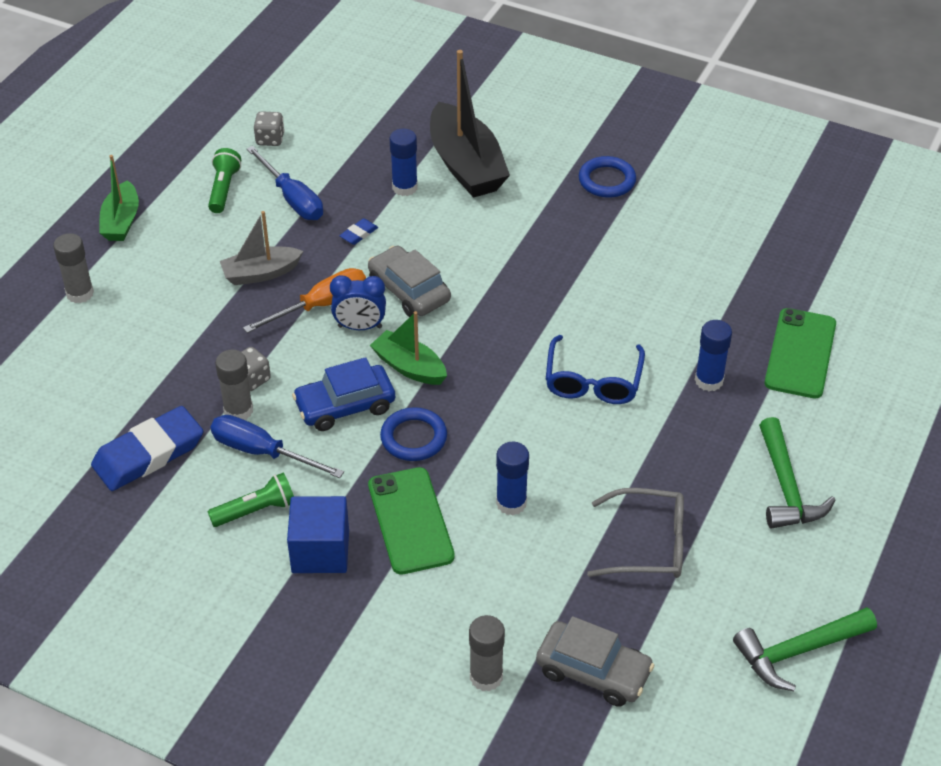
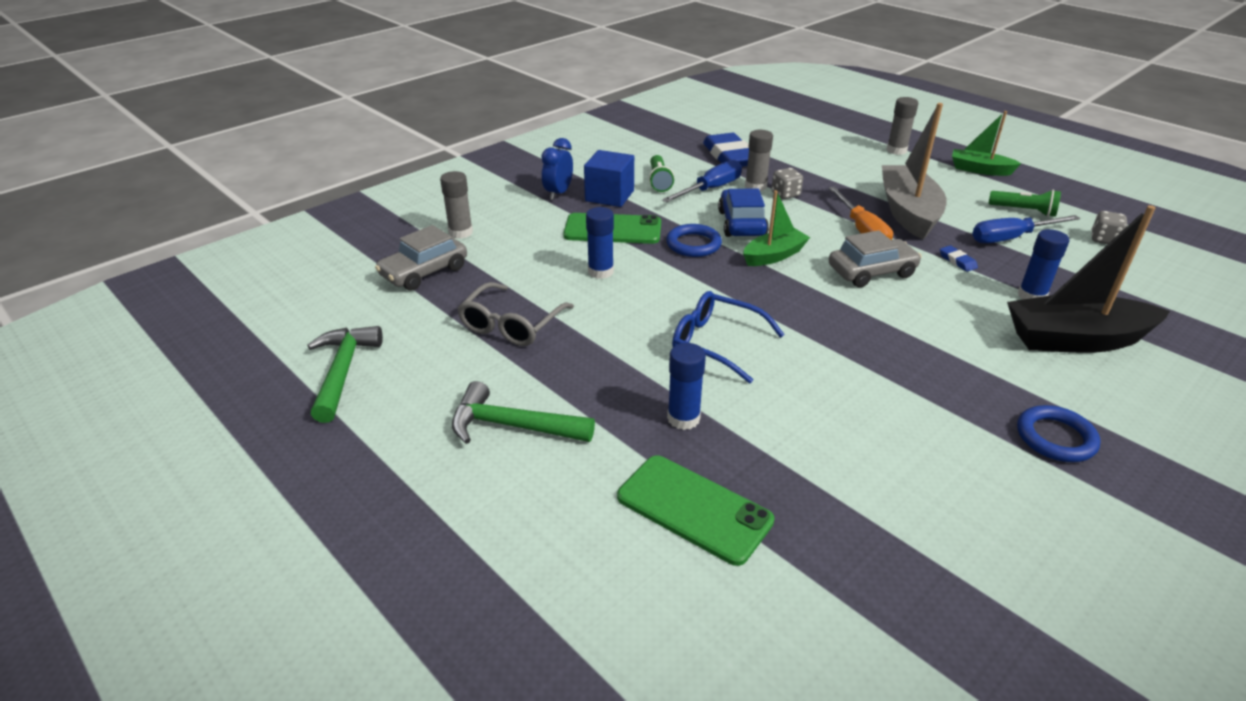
camera: 110 degrees right, 10 degrees down
grey boat [220,211,303,285] -> grey boat [882,103,947,240], size x1.72
blue clock [330,275,386,330] -> blue clock moved to [541,138,573,200]

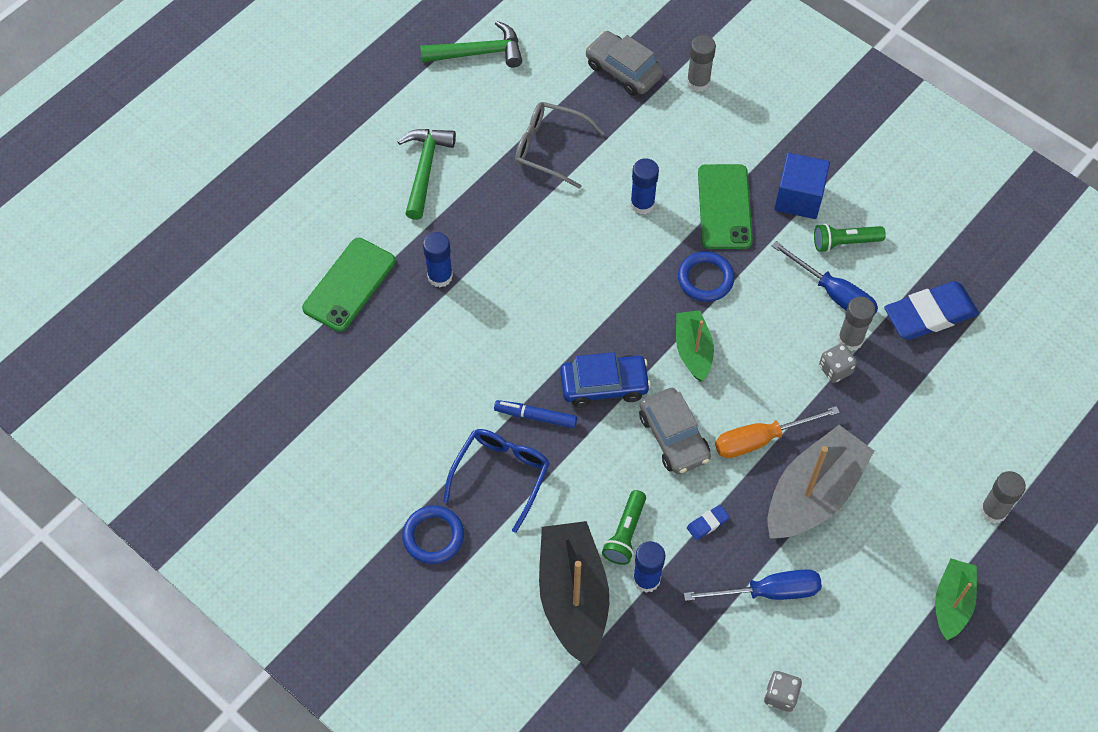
camera: 85 degrees right, 25 degrees up
blue clock [541,138,573,200] -> none
blue glasses [672,291,785,384] -> blue glasses moved to [443,429,550,533]
blue car [718,188,769,237] -> blue car moved to [560,352,651,407]
green boat [743,190,810,266] -> green boat turned 150 degrees counterclockwise [676,310,714,382]
grey boat [882,103,947,240] -> grey boat turned 45 degrees counterclockwise [767,425,874,539]
blue screwdriver [972,215,1080,243] -> blue screwdriver turned 105 degrees clockwise [684,569,822,601]
green flashlight [988,190,1061,217] -> green flashlight moved to [602,490,646,565]
none -> blue marker [494,400,577,428]

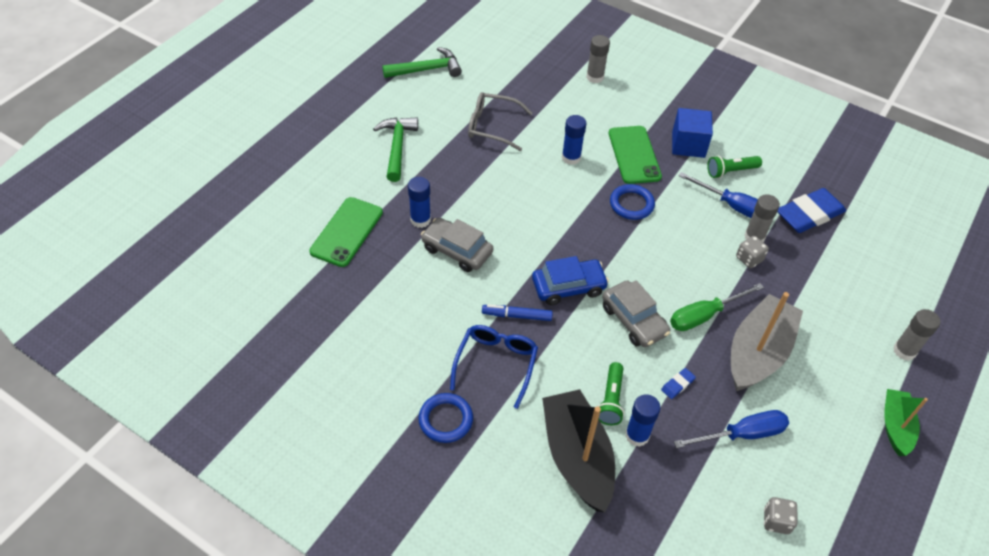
camera: 10 degrees left, 10 degrees down
grey car [585,31,664,96] -> grey car moved to [421,217,493,272]
green boat [676,310,714,382] -> none
orange screwdriver [715,406,840,458] -> green screwdriver [670,283,764,331]

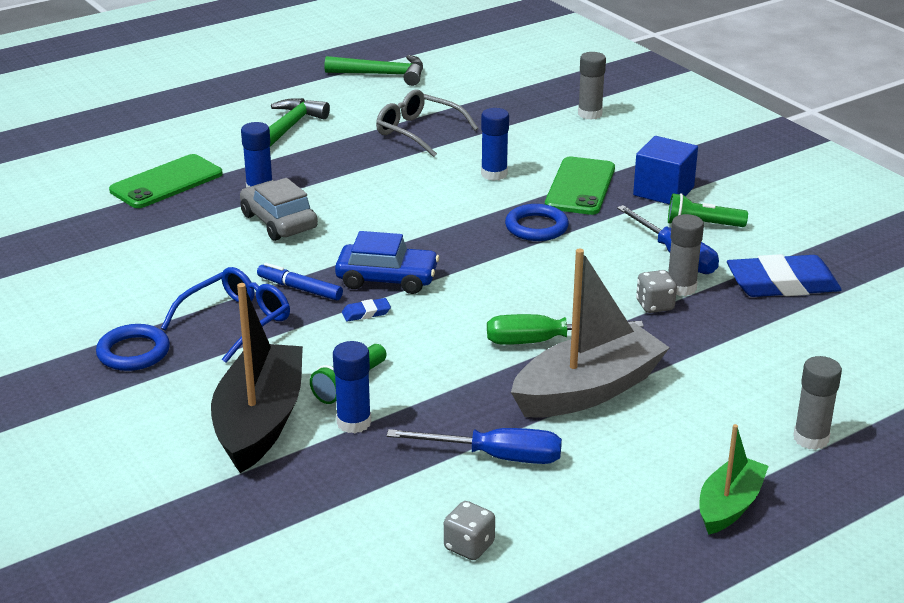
camera: 25 degrees right, 20 degrees down
grey car [602,280,670,347] -> none
blue eraser [661,368,696,399] -> blue eraser moved to [342,298,391,322]

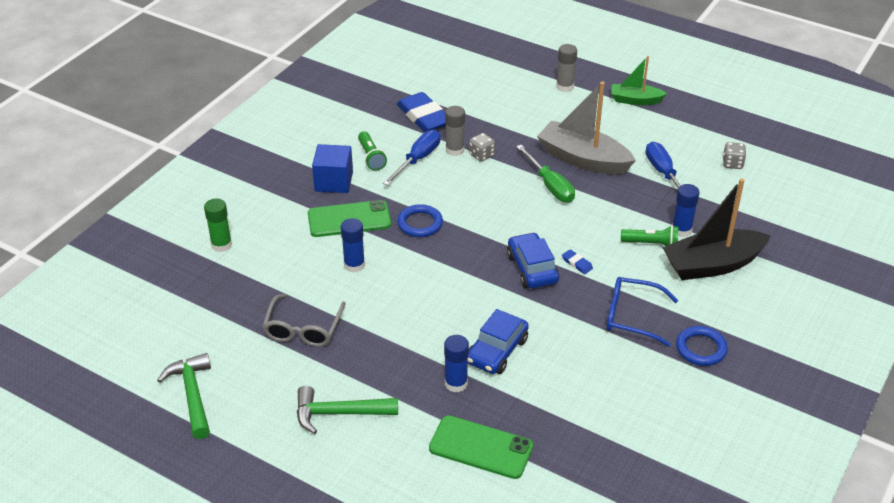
camera: 115 degrees left, 10 degrees up
grey car [240,178,318,241] -> blue car [468,309,529,374]
blue marker [257,263,343,300] -> none
grey glue stick [578,52,606,120] -> green glue stick [204,198,232,252]

